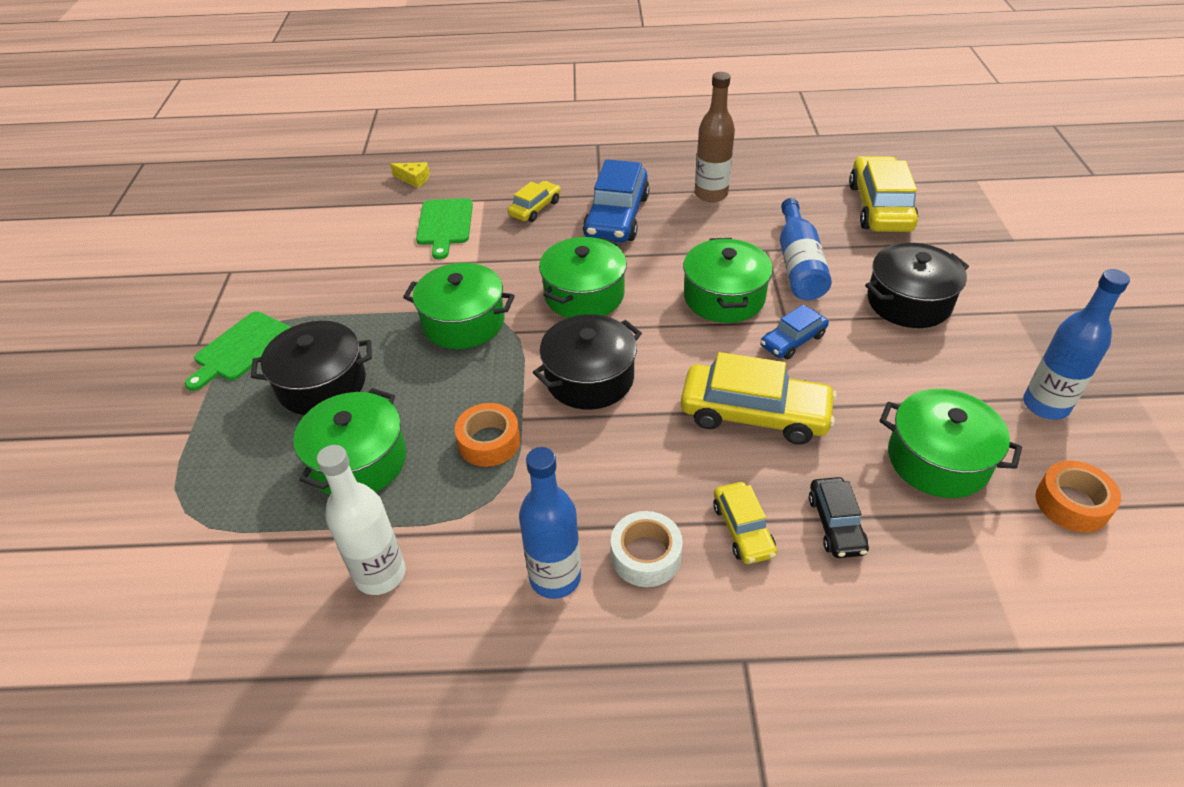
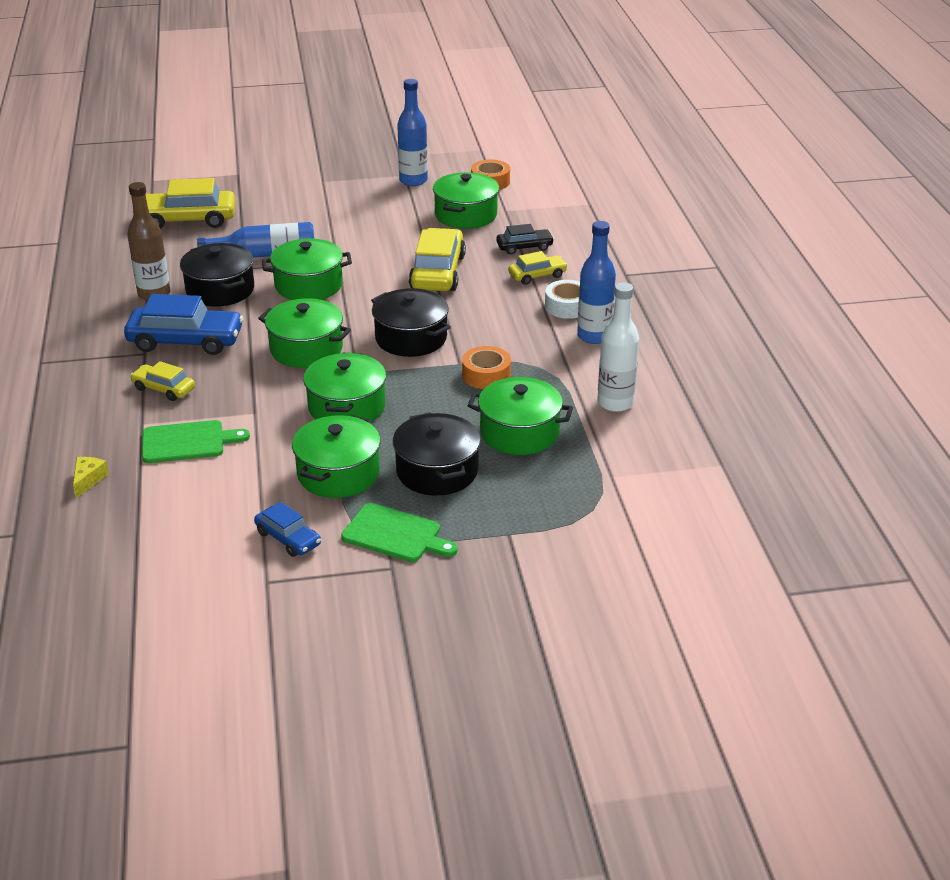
camera: 100 degrees left, 10 degrees down
blue car [760,304,829,359] -> blue car moved to [254,502,321,557]
black pot [865,243,969,328] -> black pot moved to [180,243,254,307]
none -> green pot [292,415,380,498]

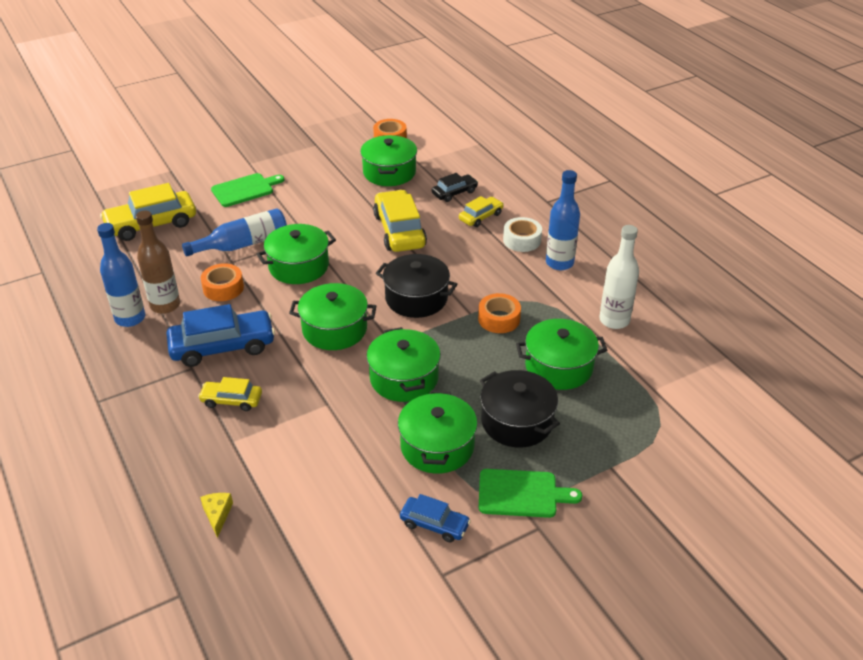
camera: 20 degrees left, 5 degrees up
green cutting board [142,420,250,463] -> green cutting board moved to [211,173,285,207]
black pot [180,243,254,307] -> orange tape [201,263,244,301]
blue bottle [397,79,428,186] -> blue bottle moved to [97,223,145,327]

